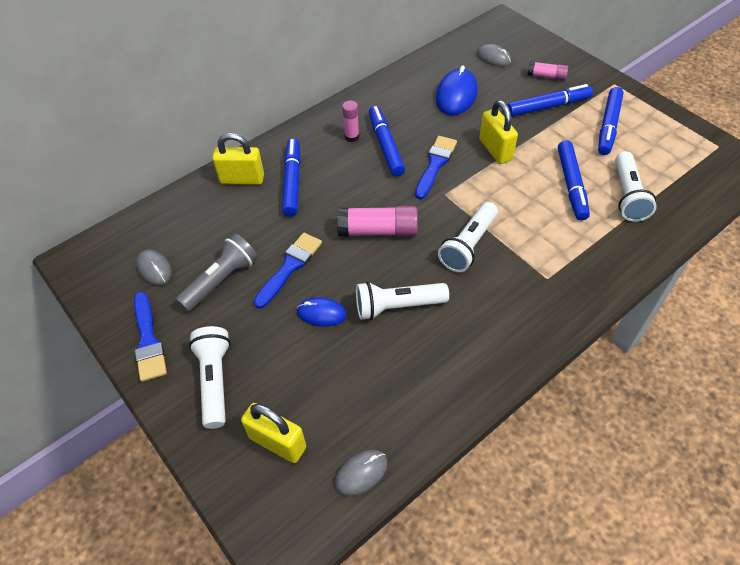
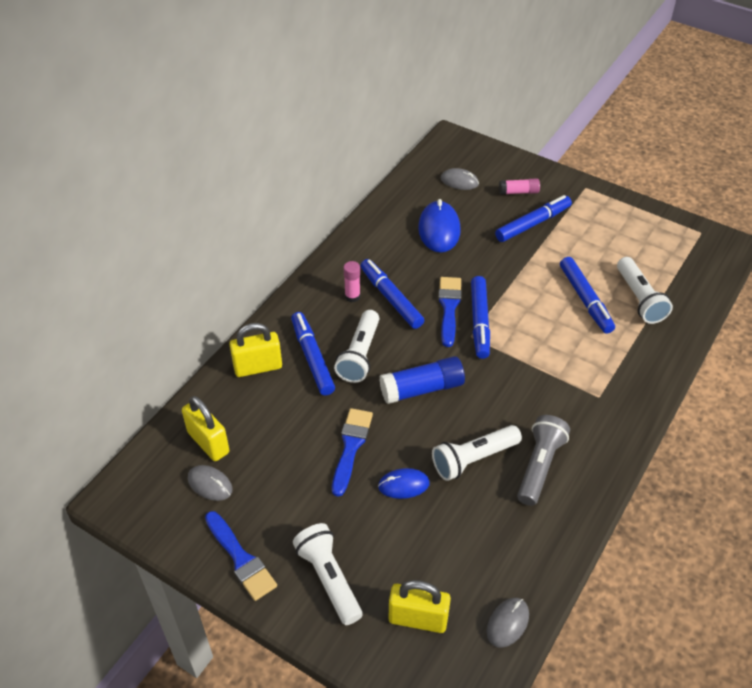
camera: 20 degrees left, 5 degrees down
grey flashlight [176,234,258,312] -> grey flashlight moved to [517,415,570,506]
pink glue stick [337,206,418,237] -> blue glue stick [379,356,465,404]
white flashlight [438,202,498,272] -> white flashlight moved to [334,310,379,383]
yellow padlock [479,100,518,164] -> yellow padlock moved to [182,396,229,461]
blue marker [598,87,624,155] -> blue marker moved to [471,276,490,359]

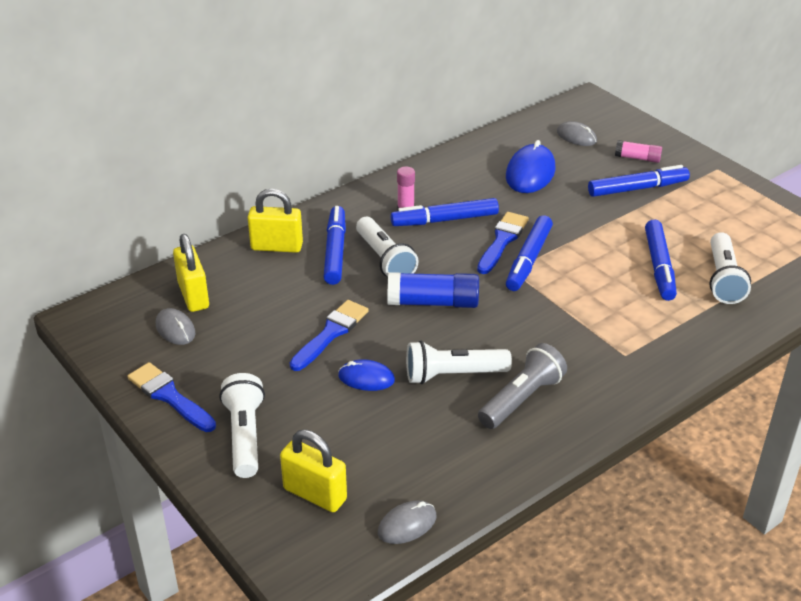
camera: 20 degrees right, 10 degrees down
blue brush [205,511,277,601] -> blue brush turned 150 degrees clockwise [127,362,216,432]
white flashlight [334,310,379,383] -> white flashlight turned 60 degrees counterclockwise [356,217,418,277]
blue marker [361,259,424,329] -> blue marker turned 90 degrees counterclockwise [390,198,499,226]

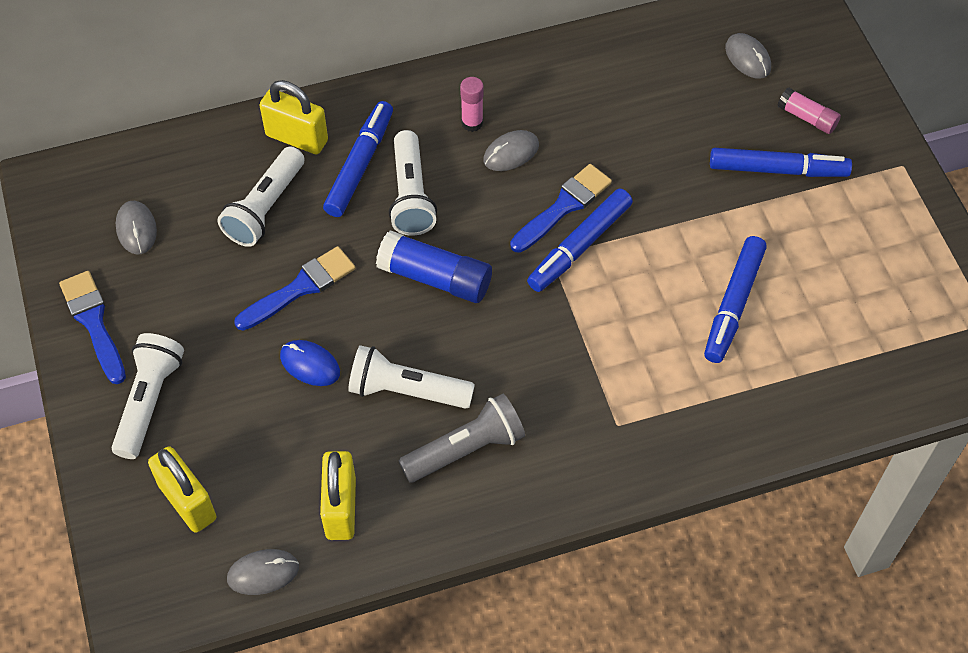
camera: 20 degrees right, 20 degrees up
yellow padlock [173,234,209,312] -> yellow padlock moved to [320,451,356,540]
blue marker [390,198,499,226] -> grey mouse [483,130,539,171]
blue mouse [506,140,555,193] -> none
white flashlight [710,232,751,304] -> white flashlight moved to [218,147,305,247]

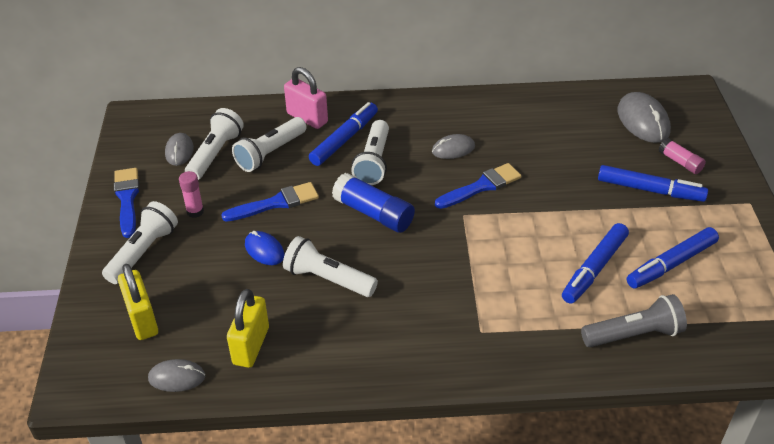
camera: 15 degrees right, 15 degrees down
yellow padlock [259,80,328,154] -> pink padlock [284,67,328,129]
grey flashlight [399,394,525,482] -> grey flashlight moved to [581,294,687,347]
pink glue stick [460,77,484,132] -> pink glue stick moved to [179,171,204,218]
blue marker [527,188,633,292] -> blue marker moved to [627,227,719,289]
grey mouse [725,33,771,79] -> grey mouse [618,92,671,143], size x1.65
none -> white flashlight [185,108,244,180]

